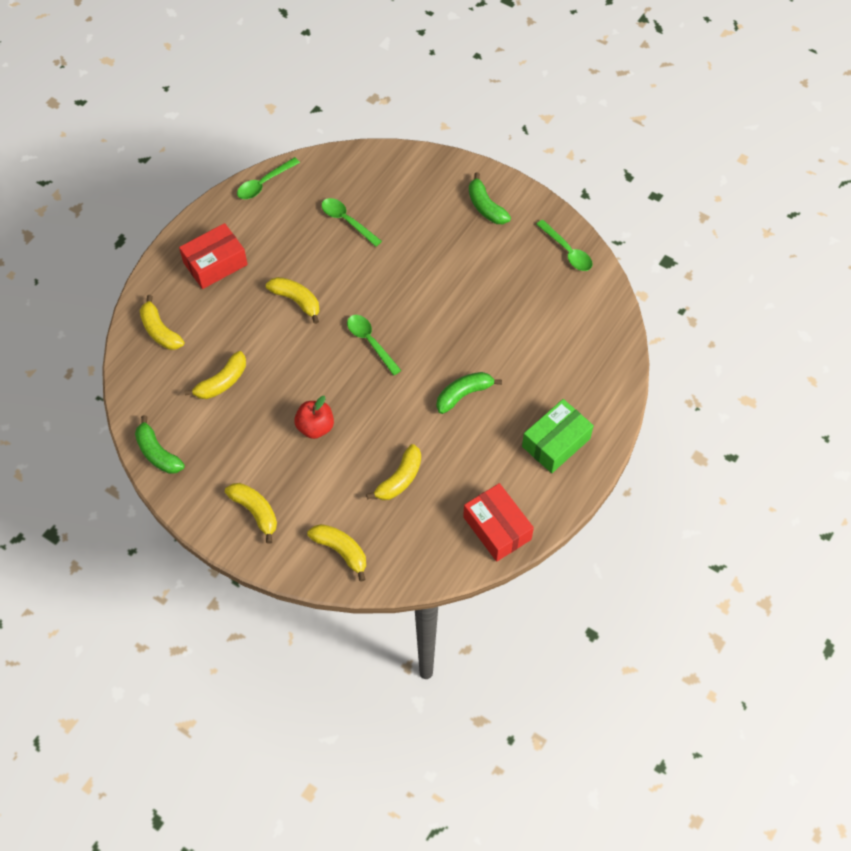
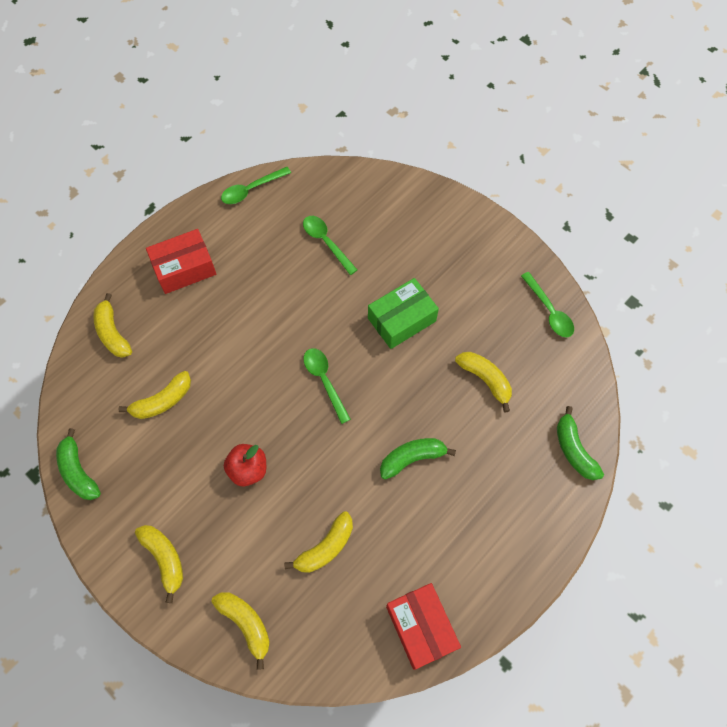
camera: 10 degrees right, 5 degrees up
yellow banana [266,277,320,324] -> yellow banana moved to [455,352,512,412]
green banana [469,173,511,224] -> green banana moved to [557,406,604,480]
green box [522,399,594,473] -> green box moved to [368,278,439,349]

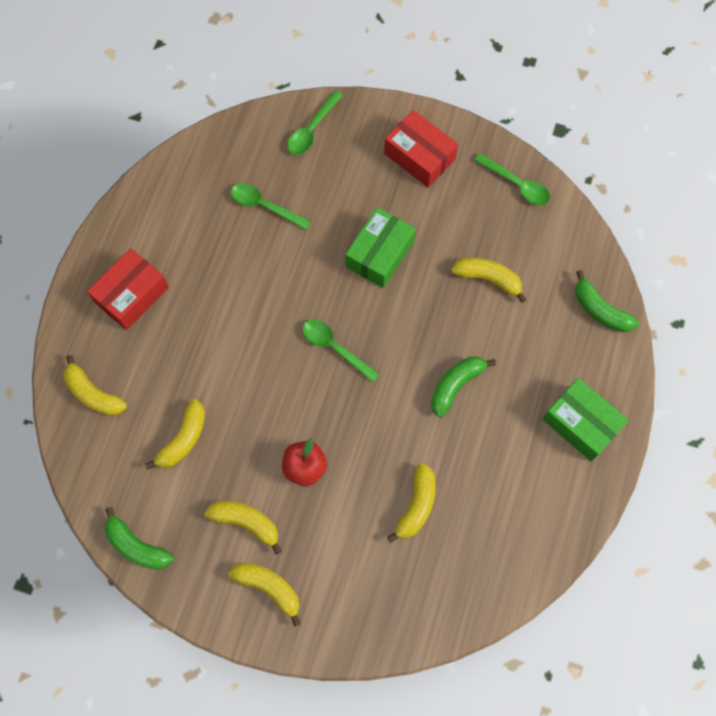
camera: 25 degrees left, 5 degrees up
yellow banana [212,592,270,670] -> yellow banana moved to [204,501,282,555]
green spoon [221,167,291,204] -> green spoon moved to [287,91,343,155]
red box [386,583,461,670] -> red box moved to [384,110,458,187]
none -> green box [543,378,629,461]

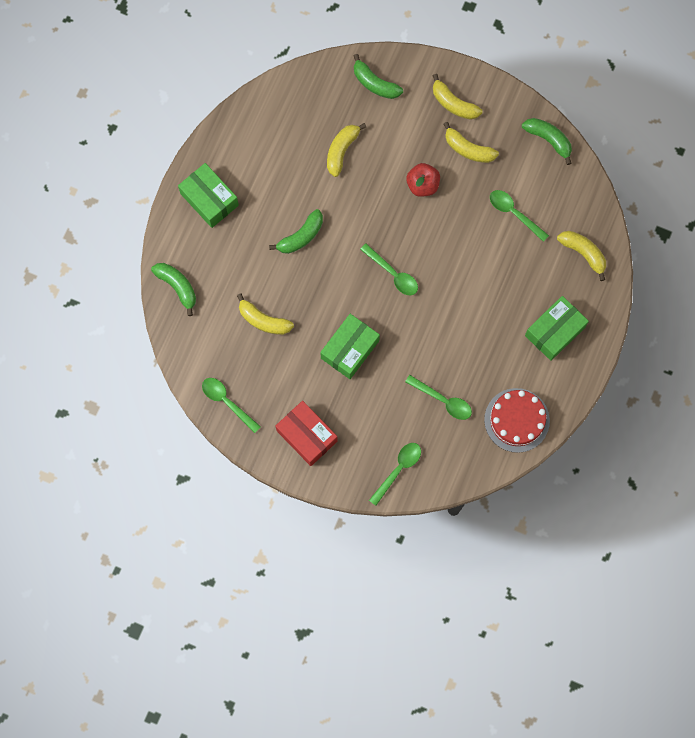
camera: 175 degrees left, 5 degrees up
red box [87,248,169,330] -> green box [525,296,589,361]
yellow banana [145,399,205,470] -> green spoon [490,190,549,242]
none -> green banana [354,54,403,99]
none -> red cake [484,388,550,453]

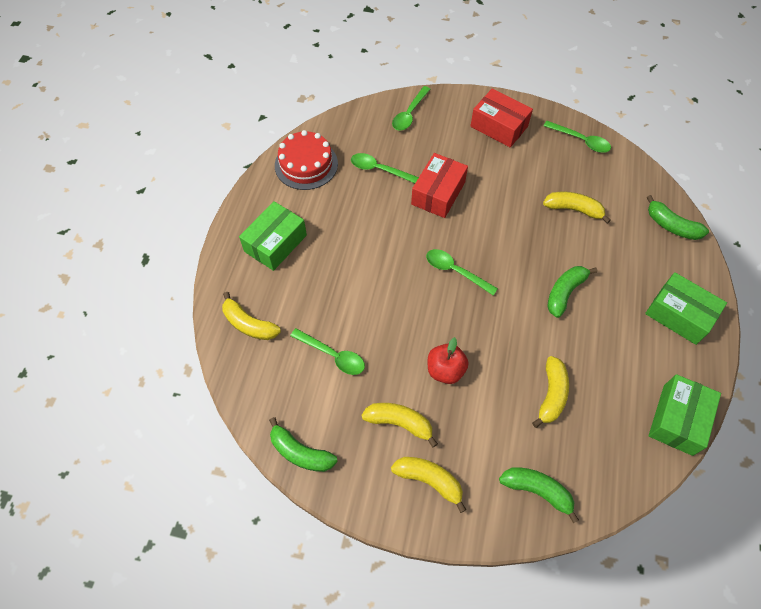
camera: 170 degrees right, 15 degrees down
green box [320,314,380,379] -> green box moved to [649,374,721,456]
none -> red box [411,153,468,218]

